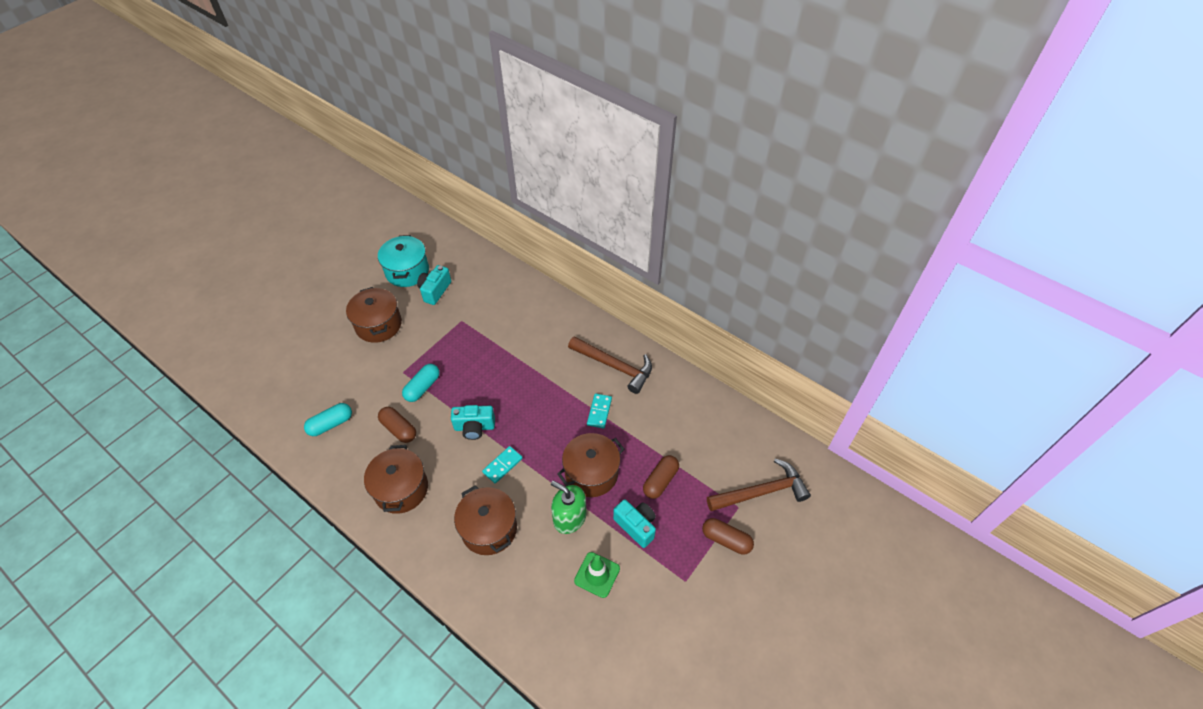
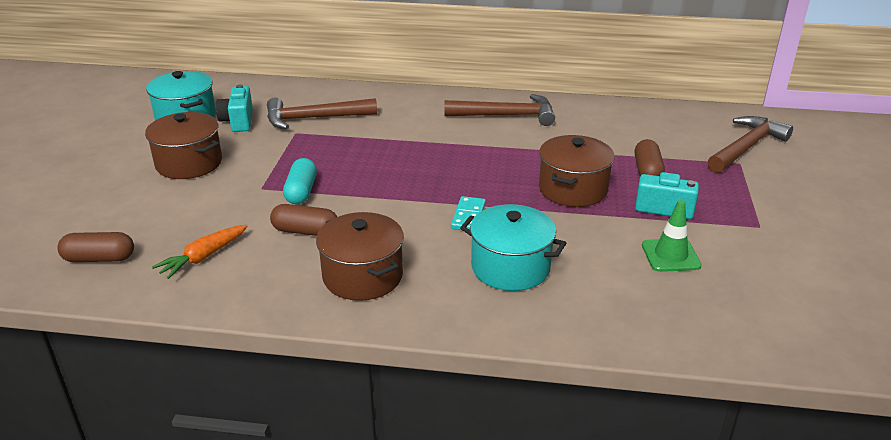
camera: 30 degrees left, 20 degrees down
turquoise capsule [304,403,352,436] -> orange carrot [152,225,248,279]
turquoise camera [451,405,495,440] -> none
brown pot [454,485,517,555] -> turquoise pot [460,204,566,291]
green soap dispenser [551,481,586,534] -> none
turquoise domino [587,394,612,429] -> none
brown capsule [702,518,754,555] -> brown capsule moved to [57,232,134,262]
none -> brown hammer [267,98,377,129]

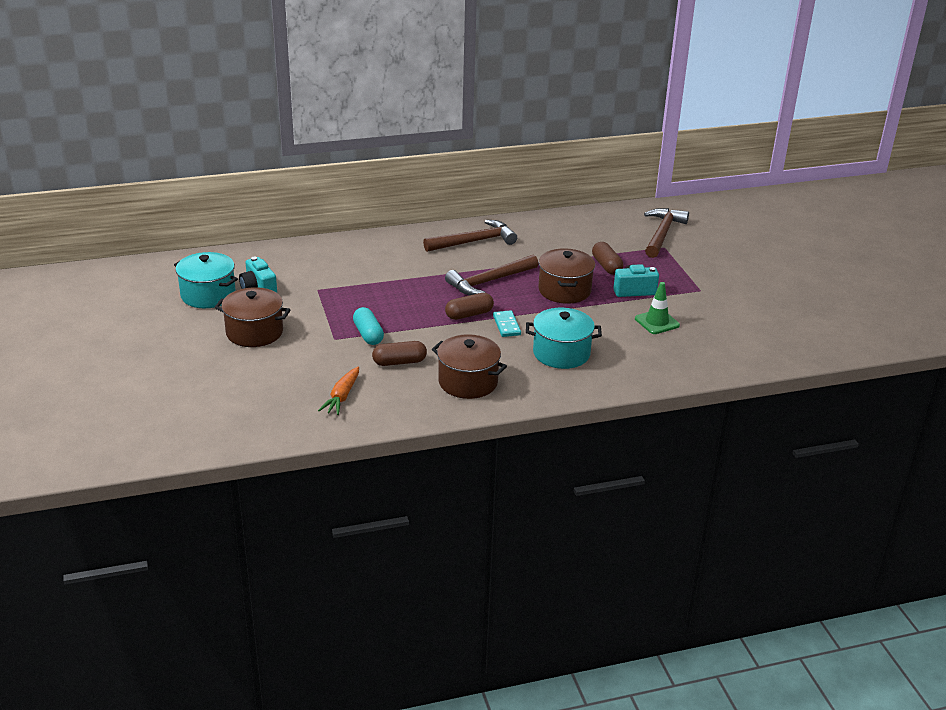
camera: 25 degrees left, 0 degrees up
brown capsule [57,232,134,262] -> brown capsule moved to [445,293,494,320]
brown hammer [267,98,377,129] -> brown hammer moved to [445,254,538,295]

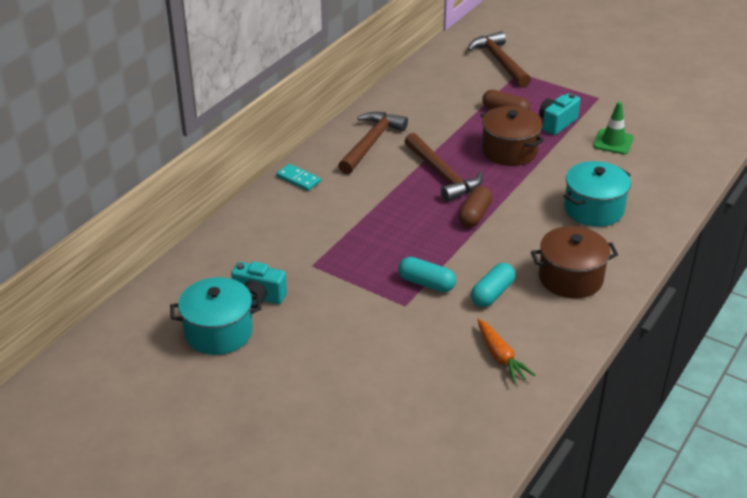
camera: 40 degrees left, 5 degrees up
brown pot [214,287,291,347] -> none
brown capsule [372,341,427,366] -> turquoise capsule [471,263,515,307]
brown hammer [445,254,538,295] -> brown hammer turned 45 degrees counterclockwise [404,133,483,202]
turquoise domino [493,310,521,337] -> turquoise domino moved to [276,164,321,191]

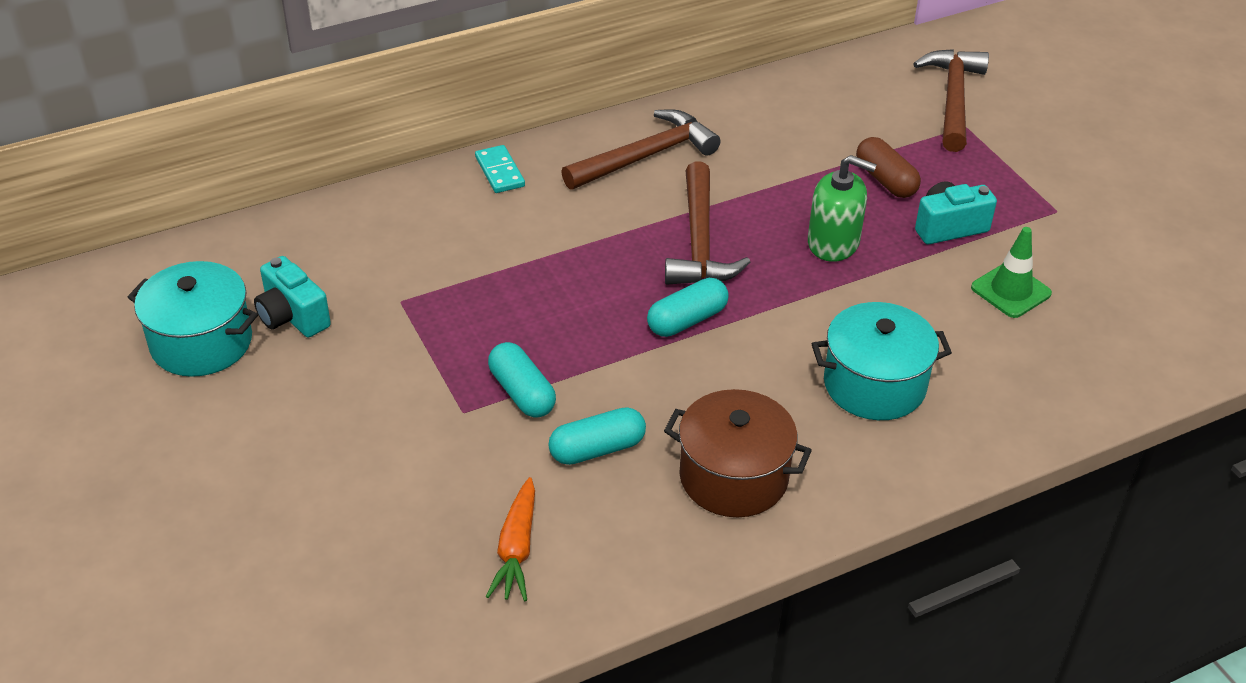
camera: 30 degrees right, 5 degrees up
brown capsule [458,186,492,227] -> turquoise capsule [647,278,729,337]
brown pot [481,106,544,166] -> green soap dispenser [808,155,877,262]

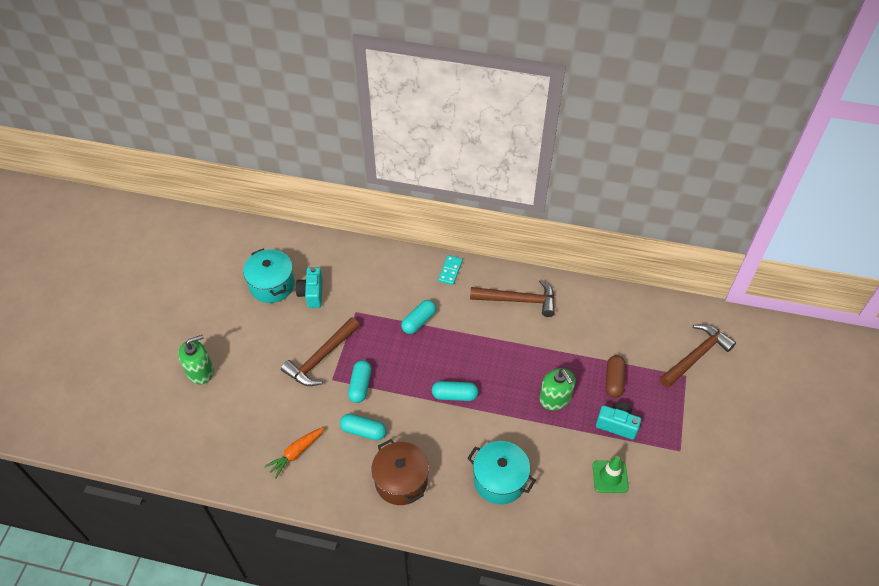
camera: 40 degrees right, 10 degrees up
brown hammer [665,162,750,285] -> brown hammer moved to [281,317,360,386]
none -> green soap dispenser [178,335,214,385]
none -> turquoise capsule [401,300,436,334]

